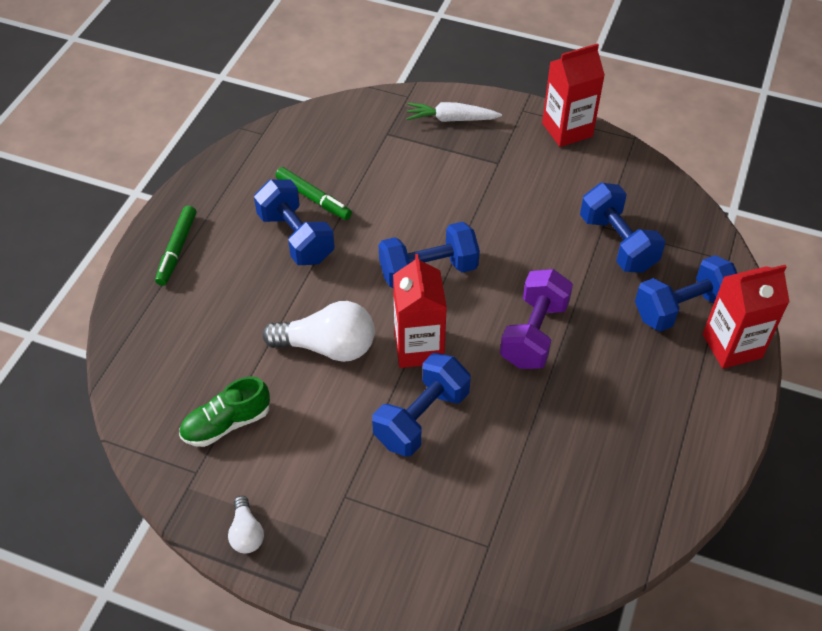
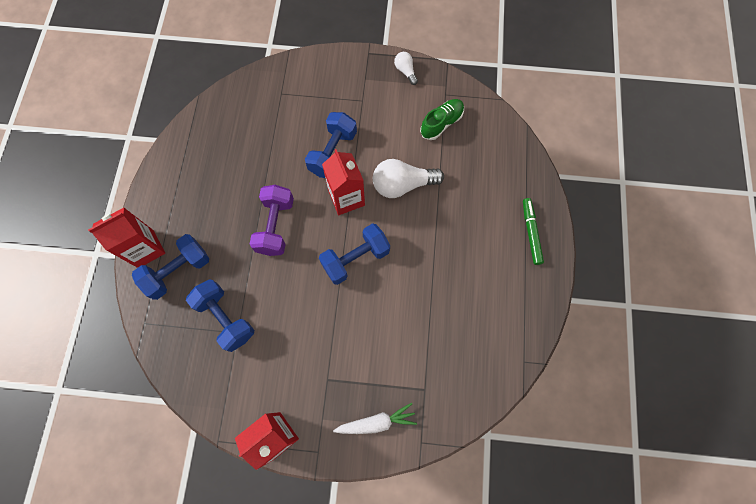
camera: 165 degrees right, 20 degrees up
blue dumbbell [254,180,335,265] -> none
green marker [275,167,352,220] -> none

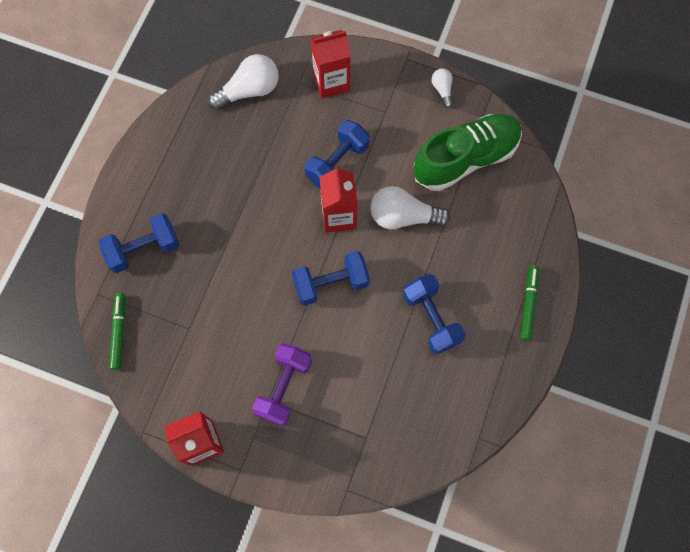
camera: 15 degrees right, 0 degrees up
red carton [88,208,165,268] -> red carton moved to [311,30,351,98]
blue dumbbell [186,279,254,352] -> blue dumbbell moved to [403,274,466,354]
purple dumbbell [250,185,294,256] -> purple dumbbell moved to [252,343,312,426]
white carrot [333,403,417,434] -> none
green shoe [420,99,464,140] -> green shoe [414,114,522,191], size x1.91
none -> green marker [109,293,125,370]
none -> white light bulb [208,54,279,110]

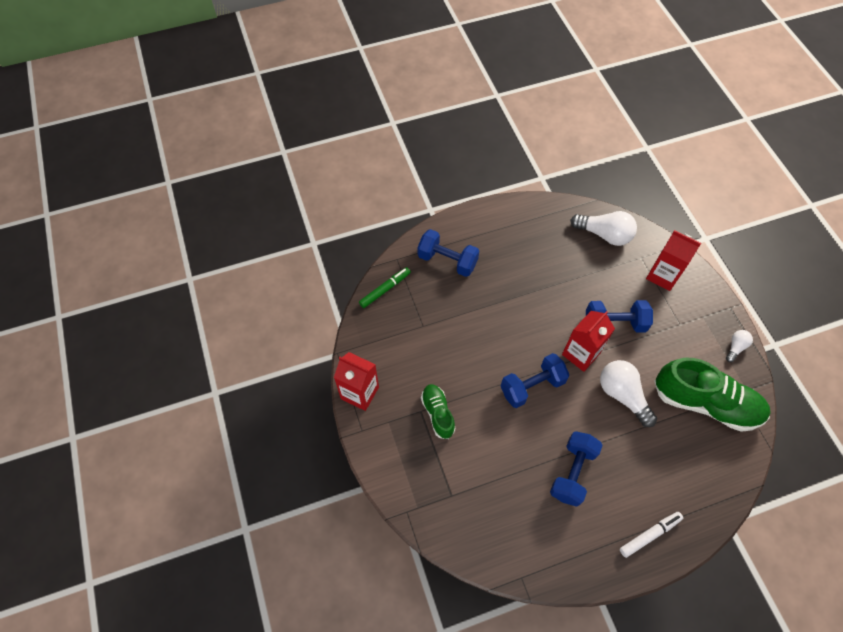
camera: 50 degrees right, 10 degrees down
purple dumbbell [252,343,312,426] -> green shoe [421,384,455,439]
blue dumbbell [292,251,370,306] -> blue dumbbell turned 60 degrees counterclockwise [501,353,569,408]
green marker [520,265,538,341] -> white marker [620,512,683,558]

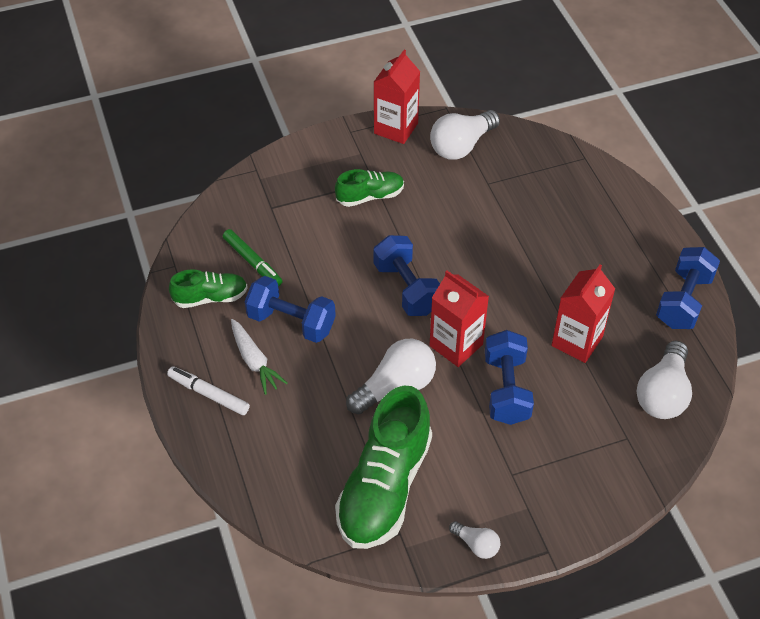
camera: 90 degrees right, 10 degrees down
green marker [359,267,411,308] -> green marker moved to [223,229,282,287]
blue dumbbell [417,229,479,277] -> blue dumbbell moved to [656,247,720,329]
white marker [620,512,683,558] -> white marker turned 150 degrees clockwise [167,366,250,415]
red carton [646,230,701,291] -> red carton moved to [551,265,615,363]
none -> green shoe [169,269,248,308]
none -> white carrot [231,319,287,395]
none -> white light bulb [430,110,500,160]

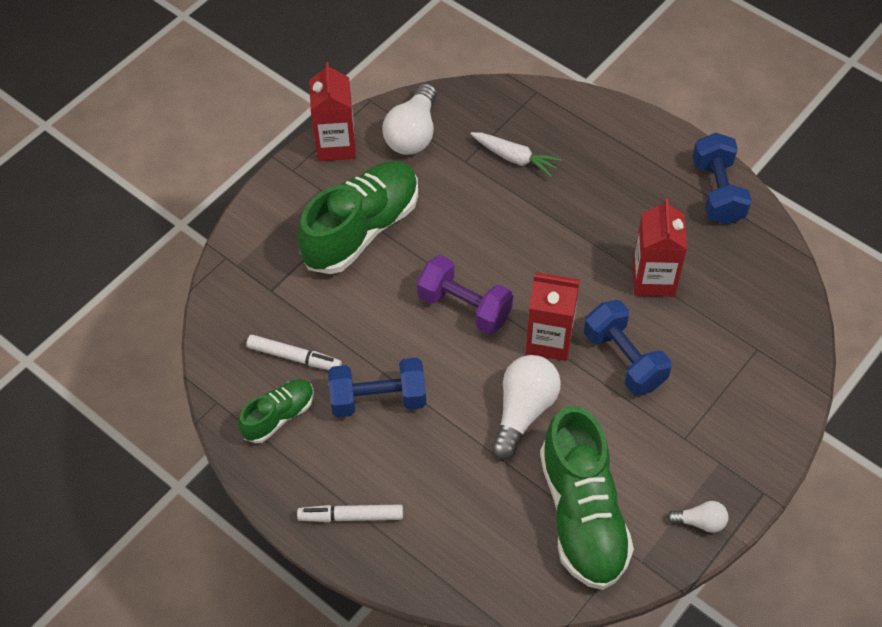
camera: 30 degrees left, 5 degrees up
green marker [223,229,282,287] -> white marker [246,335,342,370]
white carrot [231,319,287,395] -> white carrot moved to [470,132,562,178]
green shoe [335,169,404,207] -> green shoe [297,161,418,274], size x1.91
blue dumbbell [373,235,440,316] -> purple dumbbell [417,255,513,334]
white light bulb [637,341,692,419] -> none

